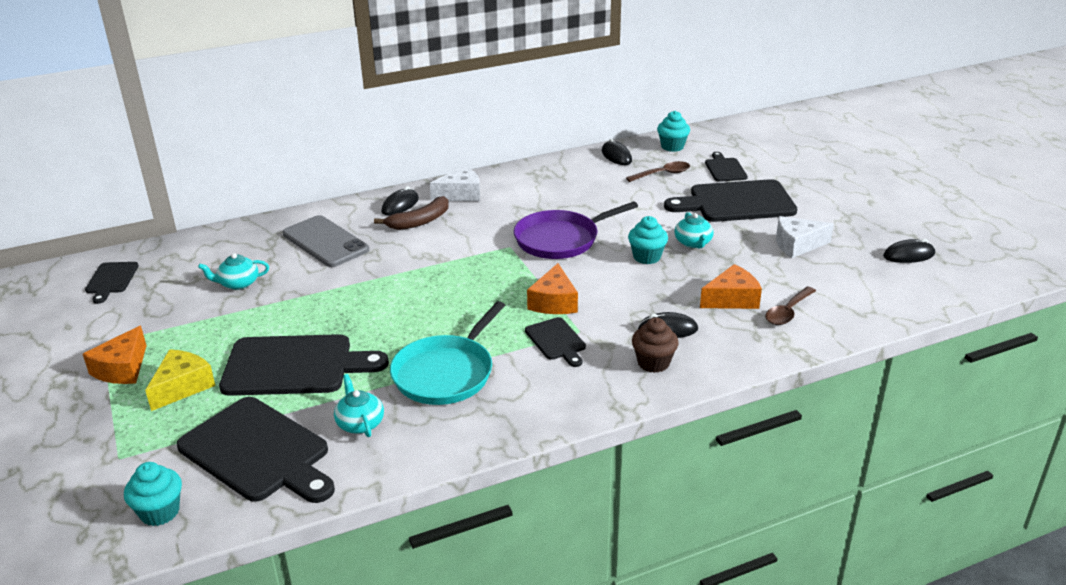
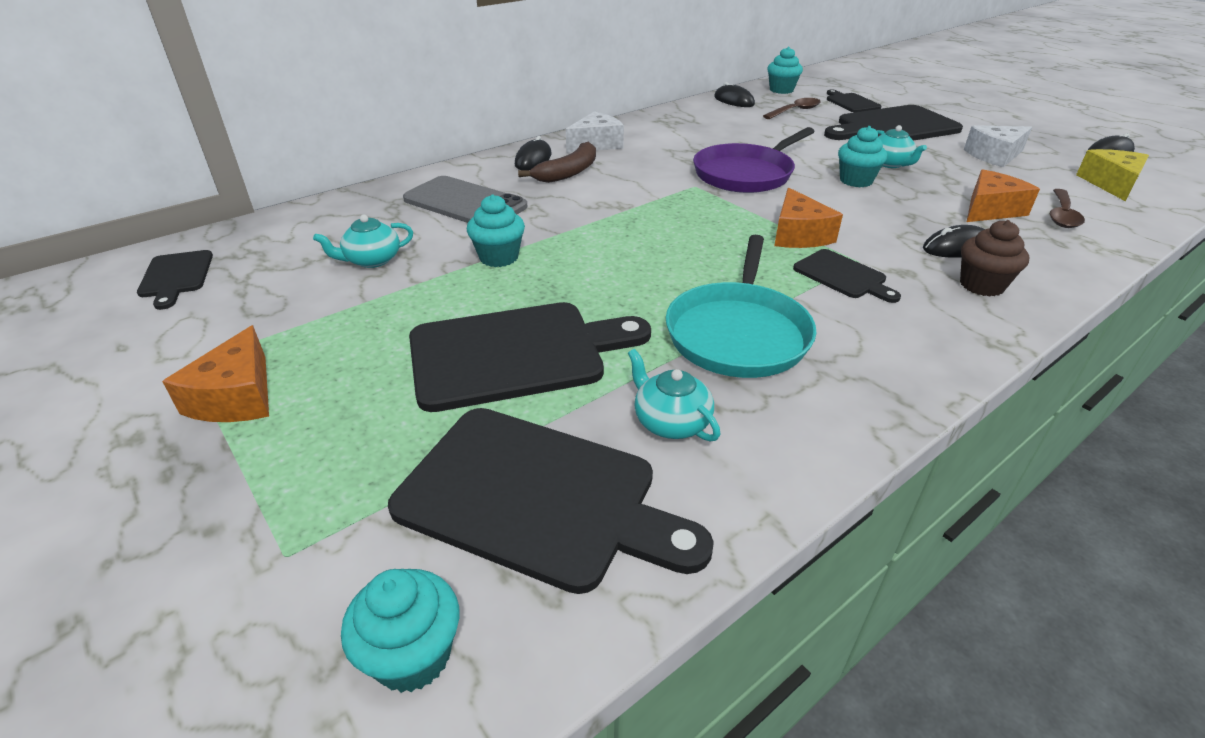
camera: 15 degrees left, 5 degrees up
yellow cheese [145,349,215,411] -> yellow cheese moved to [1076,149,1149,201]
none -> turquoise cupcake [467,194,525,267]

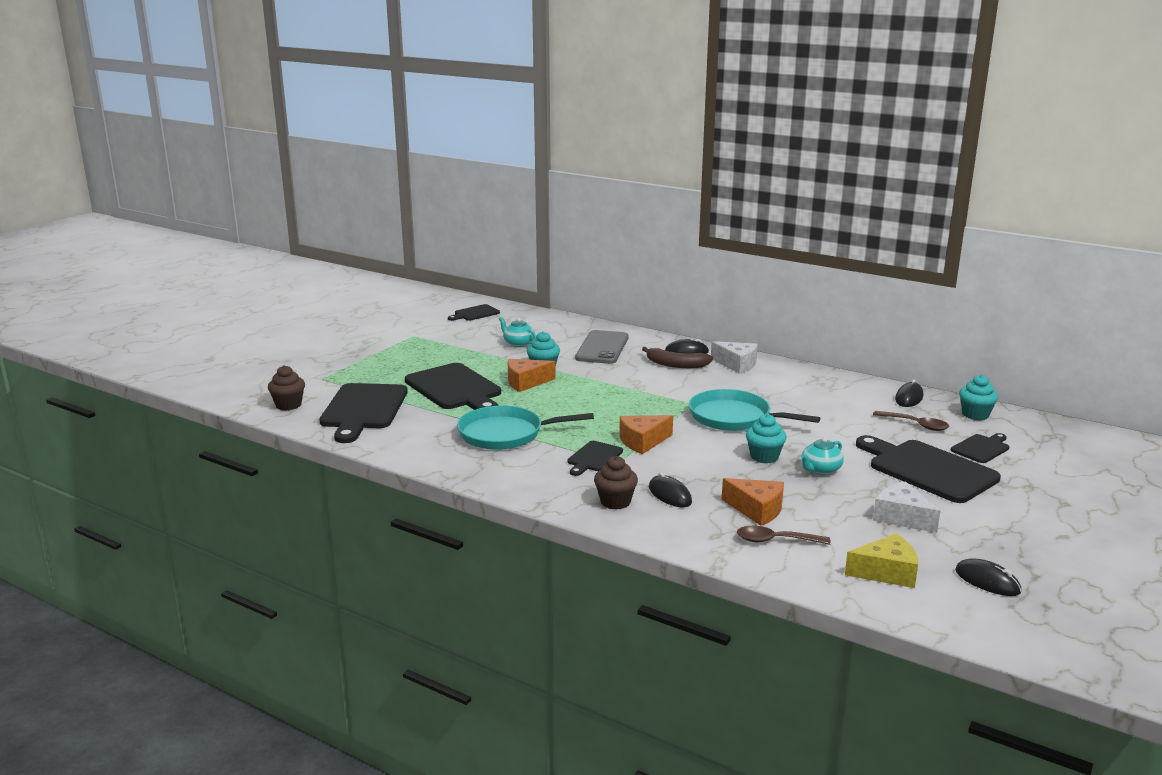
camera: 70 degrees right, 15 degrees down
orange cheese [162,325,269,422] -> orange cheese moved to [508,359,556,392]
turquoise cupcake [341,569,459,693] -> brown cupcake [268,365,305,410]
turquoise teapot [628,349,720,442] -> none
purple pan [693,127,815,193] -> turquoise pan [689,389,820,431]

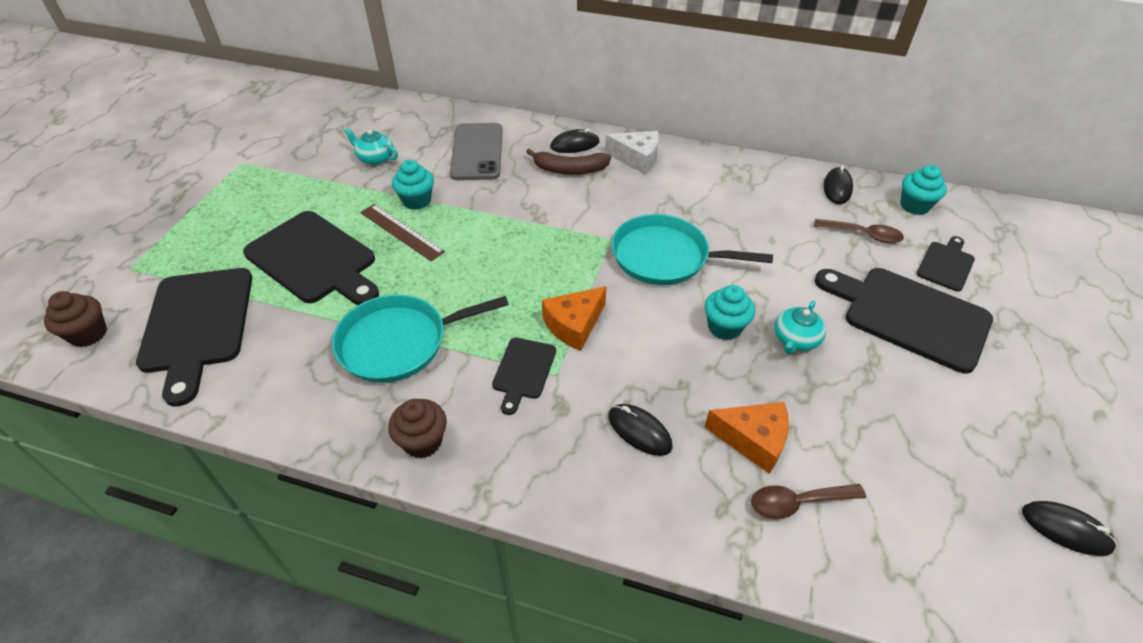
camera: 15 degrees left, 25 degrees up
black cutting board [448,304,500,321] -> none
orange cheese [508,359,556,392] -> brown ruler [360,204,445,261]
brown cupcake [594,456,638,510] -> brown cupcake moved to [388,399,447,459]
yellow cheese [845,533,918,588] -> none
white cheese [873,481,940,533] -> none

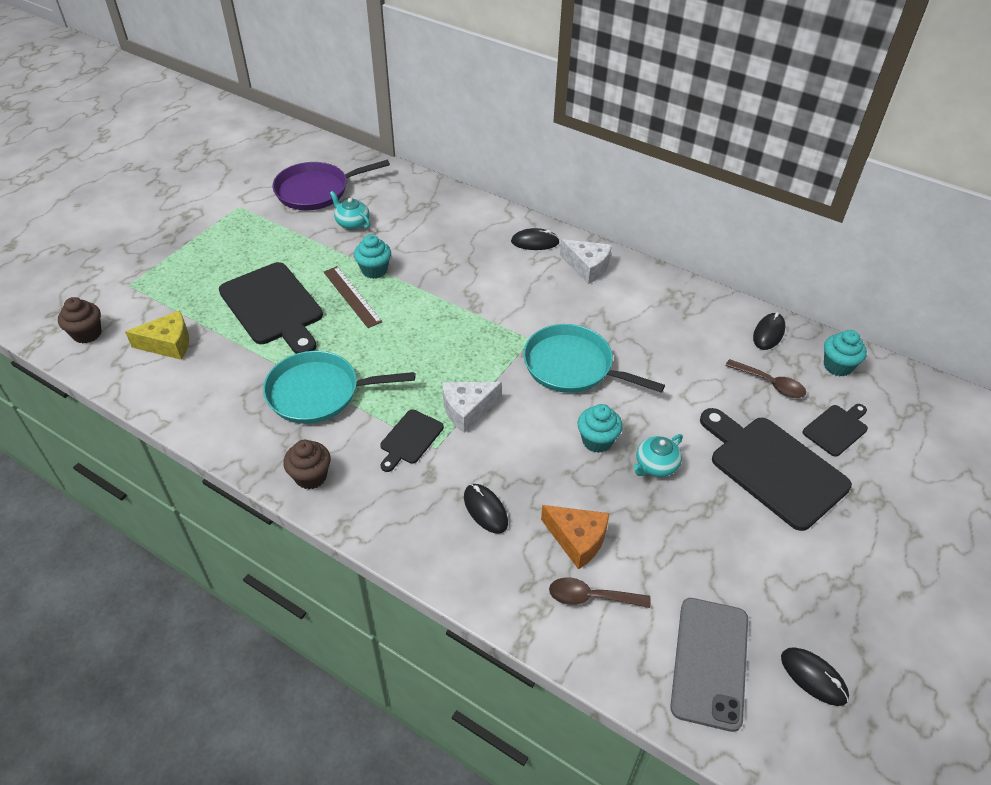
camera: 15 degrees right, 0 degrees up
black cutting board [136,268,252,406] -> yellow cheese [125,310,189,360]
grey phone [450,123,503,180] -> grey phone moved to [670,598,748,732]
brown banana [526,149,611,175] -> none
orange cheese [542,286,606,351] -> white cheese [442,382,502,433]
none -> purple pan [272,160,390,210]

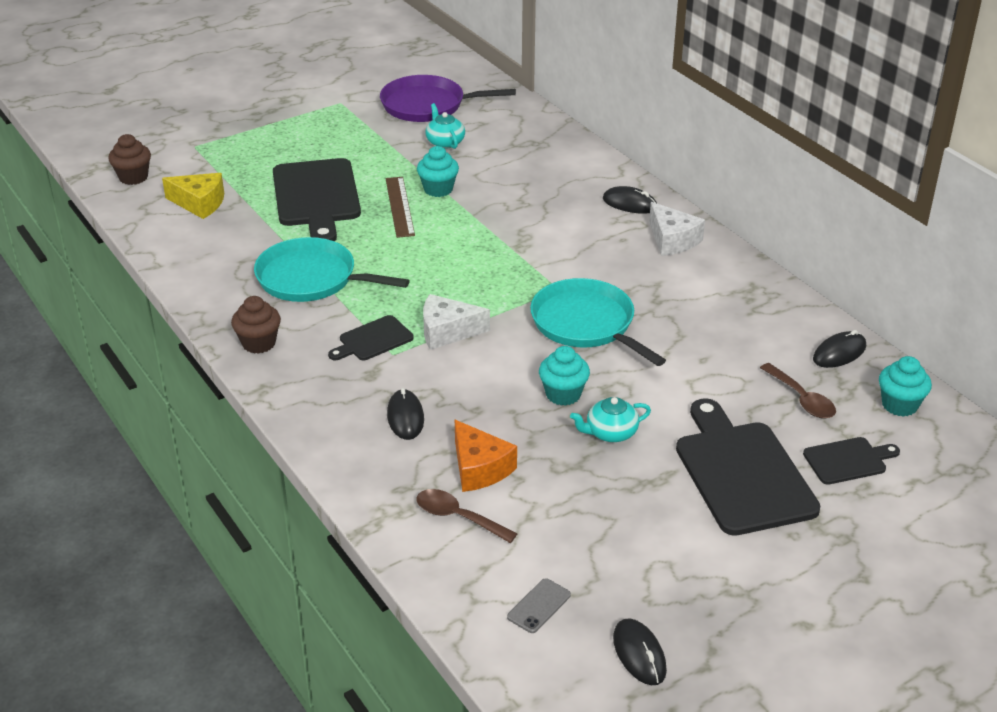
camera: 25 degrees right, 10 degrees down
grey phone [670,598,748,732] -> grey phone [507,578,571,633], size x0.46

